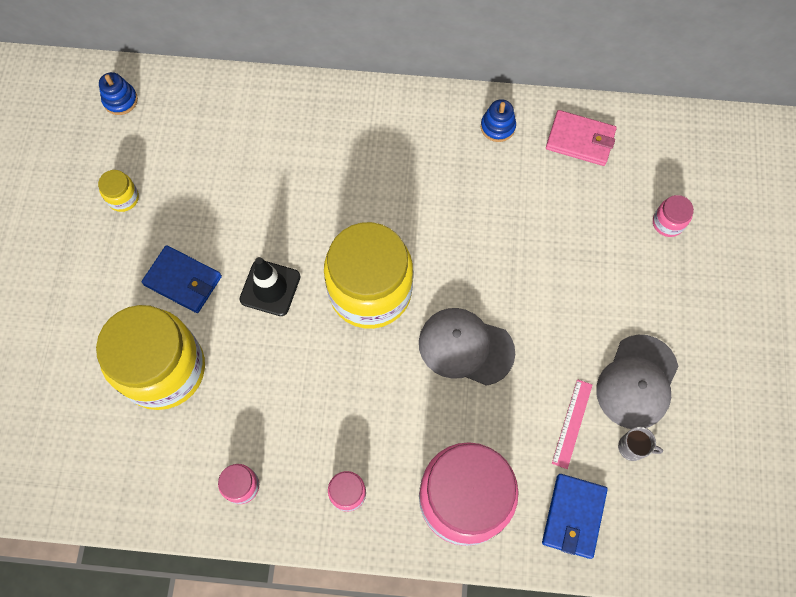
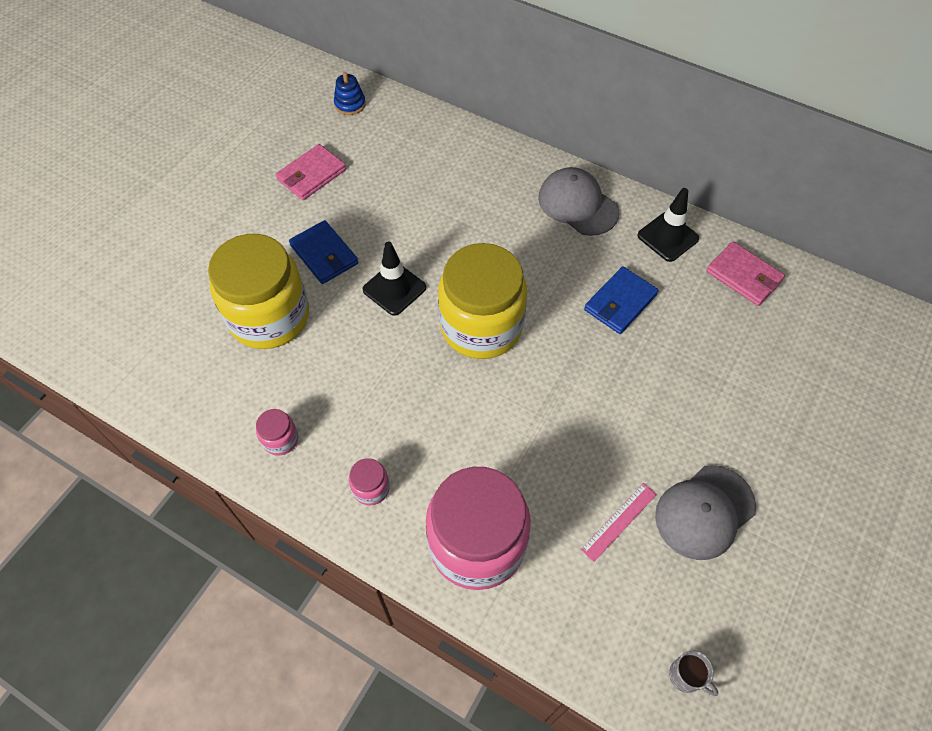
camera: 25 degrees right, 10 degrees down
yellow jar [98,170,139,212] -> pink wallet [276,144,346,200]
grey cap [419,308,515,386] -> grey cap moved to [538,167,619,236]
blue stacking toy [481,99,516,142] -> black traffic cone [637,188,699,262]
blue wallet [542,474,608,559] -> blue wallet moved to [584,266,658,334]
grey mug [618,427,663,461] -> grey mug moved to [669,651,718,696]
pink jar [653,195,694,237] -> none

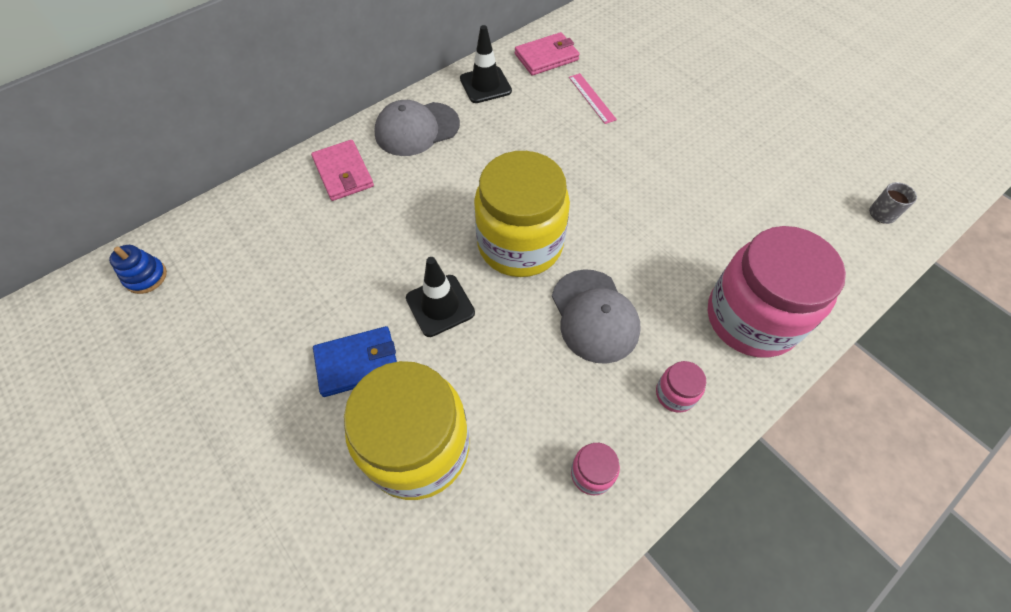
camera: 70 degrees left, 0 degrees up
pink wallet [276,144,346,200] -> pink wallet moved to [311,140,374,201]
pink ruler [581,483,657,562] -> pink ruler moved to [569,73,617,124]
blue wallet [584,266,658,334] -> none
grey cap [655,465,756,560] -> grey cap moved to [552,269,641,364]

